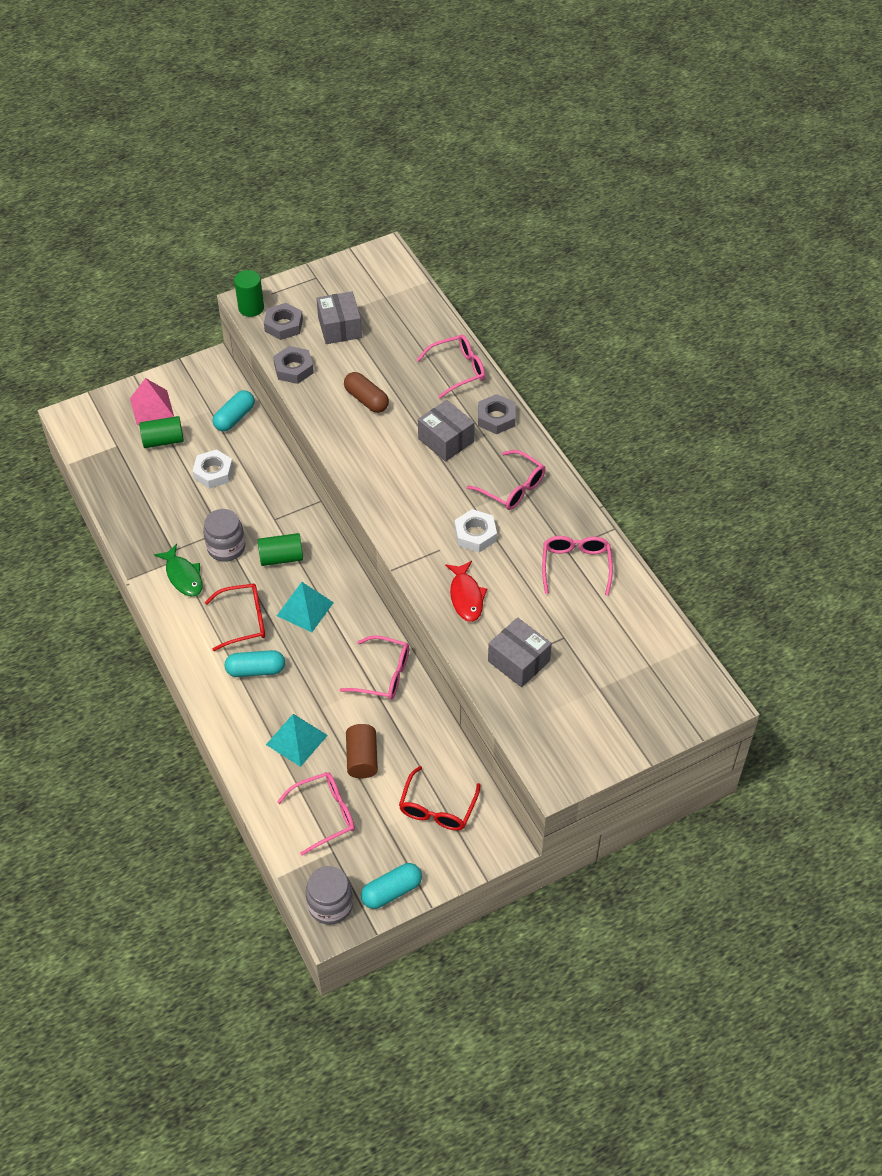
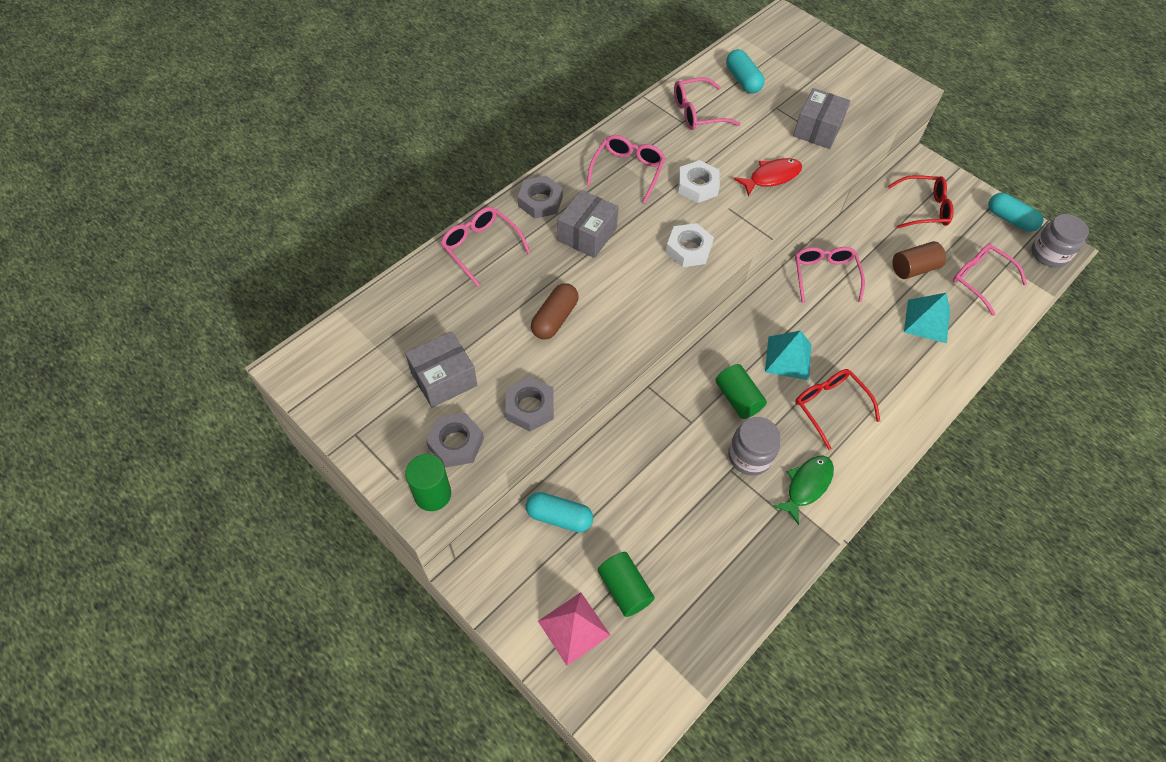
camera: 110 degrees left, 5 degrees up
white nut [192,449,233,489] -> white nut moved to [666,223,714,267]
turquoise capsule [225,650,285,677] -> turquoise capsule moved to [726,49,764,93]

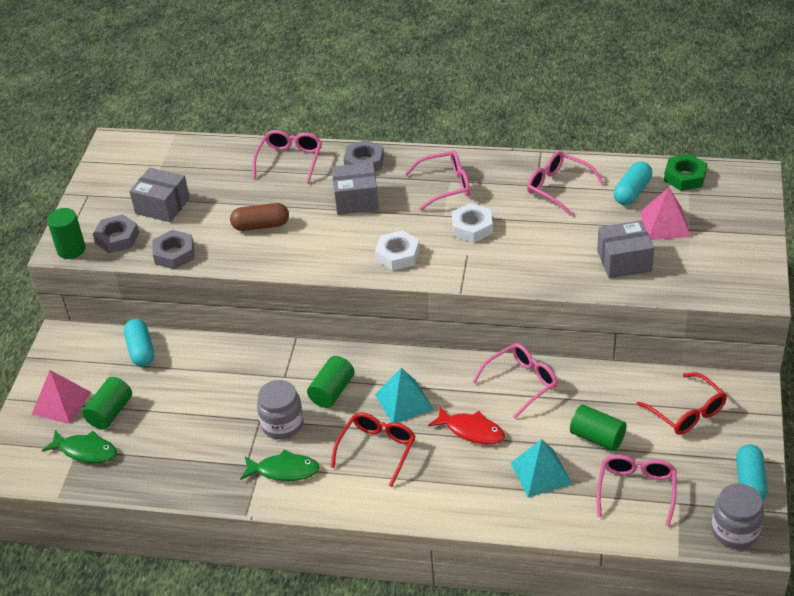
camera: 60 degrees right, 15 degrees down
red fish [734,158,802,197] -> red fish moved to [428,406,505,445]
brown cylinder [892,241,946,279] -> green cylinder [570,404,627,451]
none -> green fish [42,430,117,463]
none -> pink pyramid [640,187,691,240]
none -> green nut [664,154,707,191]

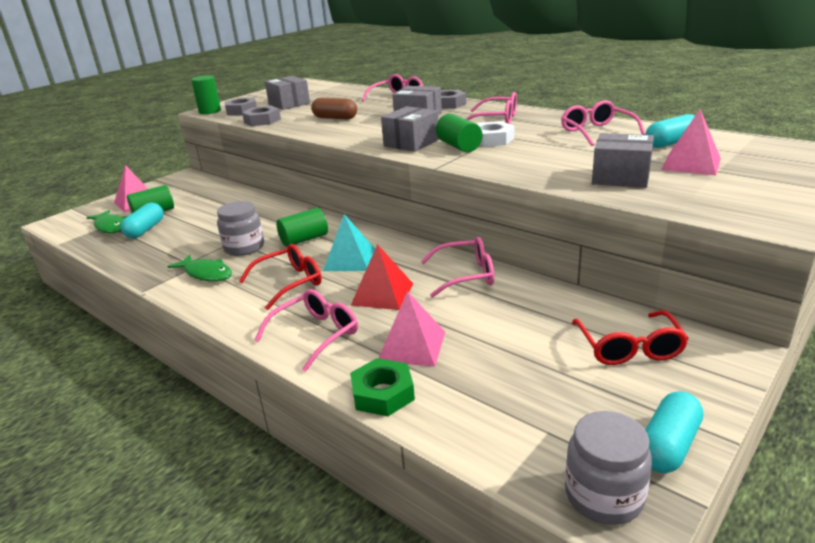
camera: 30 degrees right, 15 degrees down
turquoise capsule [124,319,154,367] -> turquoise capsule moved to [121,203,164,238]
white nut [375,230,420,271] -> grey box [381,106,439,152]
red fish [428,406,505,445] -> red pyramid [351,244,413,310]
turquoise pyramid [511,439,572,498] -> pink pyramid [379,291,445,367]
green cylinder [570,404,627,451] -> green cylinder moved to [436,114,482,152]
pink glasses [596,455,677,526] -> pink glasses moved to [255,289,358,372]
green nut [664,154,707,191] -> green nut moved to [350,358,415,416]

